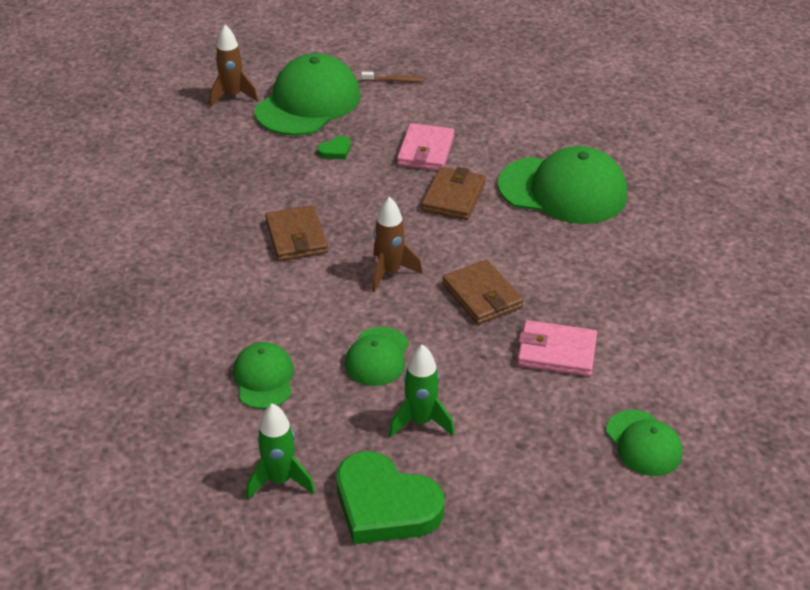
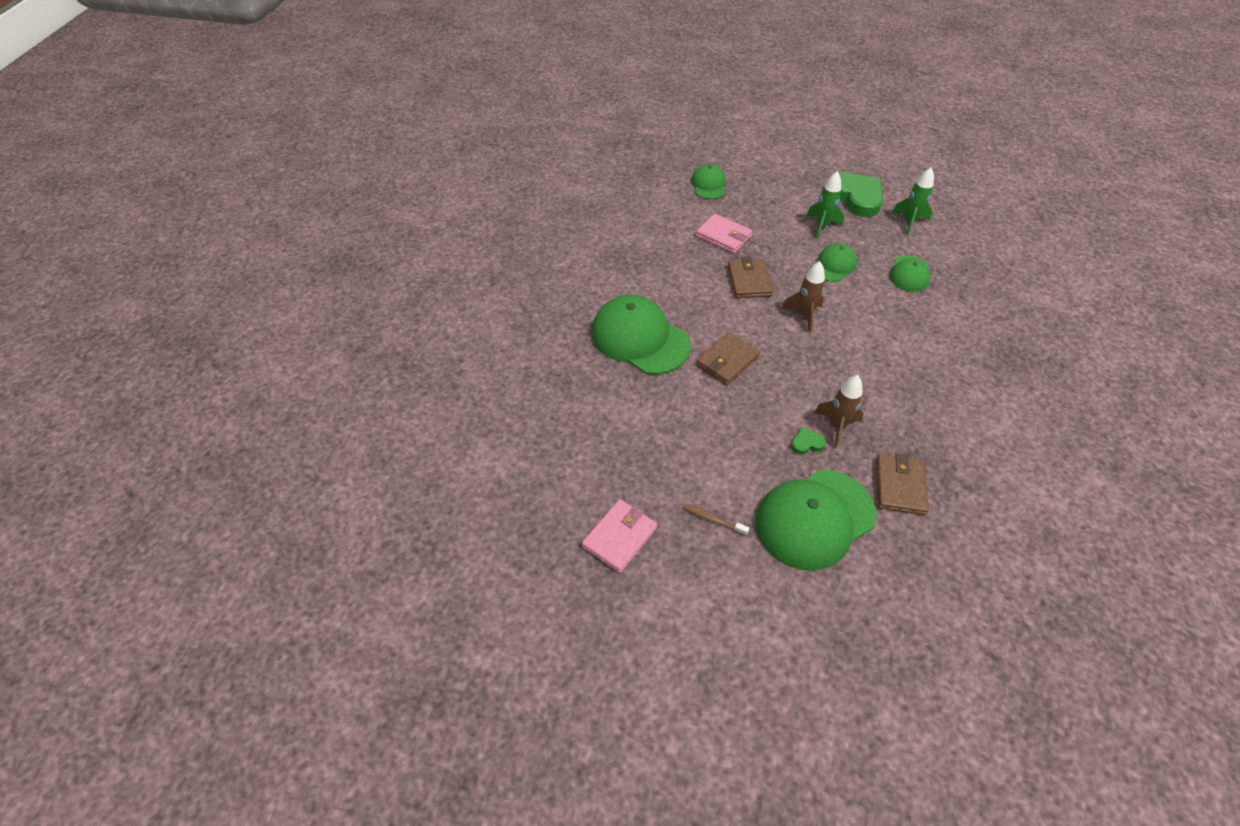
camera: 155 degrees left, 10 degrees up
brown rocket [210,25,259,107] -> brown rocket moved to [814,375,864,448]
brown wallet [265,205,328,261] -> brown wallet moved to [876,453,929,515]
pink wallet [397,123,454,171] -> pink wallet moved to [582,499,657,573]

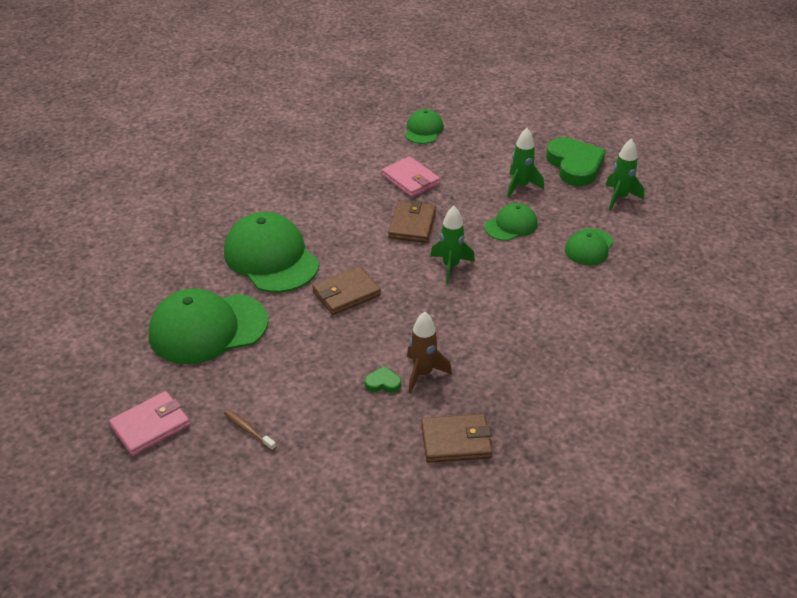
camera: 15 degrees right, 10 degrees down
green cap [756,470,876,571] -> green cap moved to [149,289,268,364]
brown rocket [782,261,825,333] -> green rocket [430,206,475,284]
brown wallet [876,453,929,515] -> brown wallet turned 60 degrees clockwise [421,414,493,463]

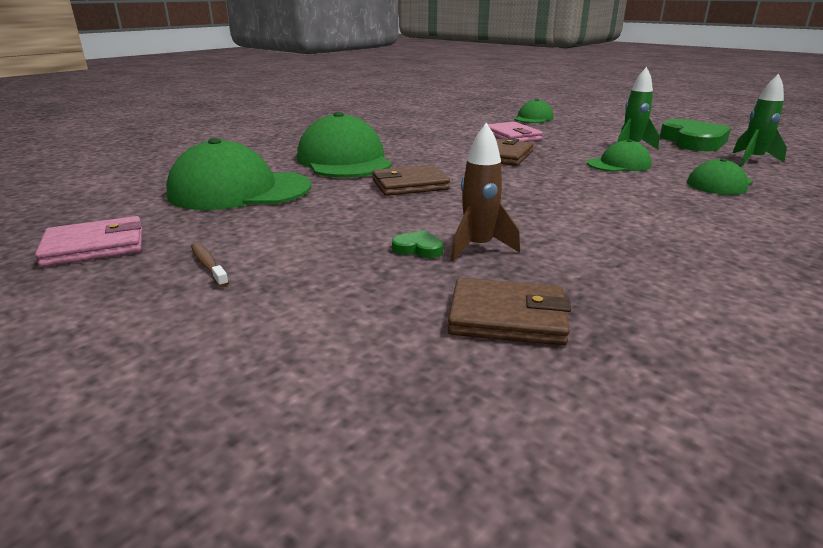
camera: 15 degrees right, 15 degrees down
green rocket [430,206,475,284] -> none

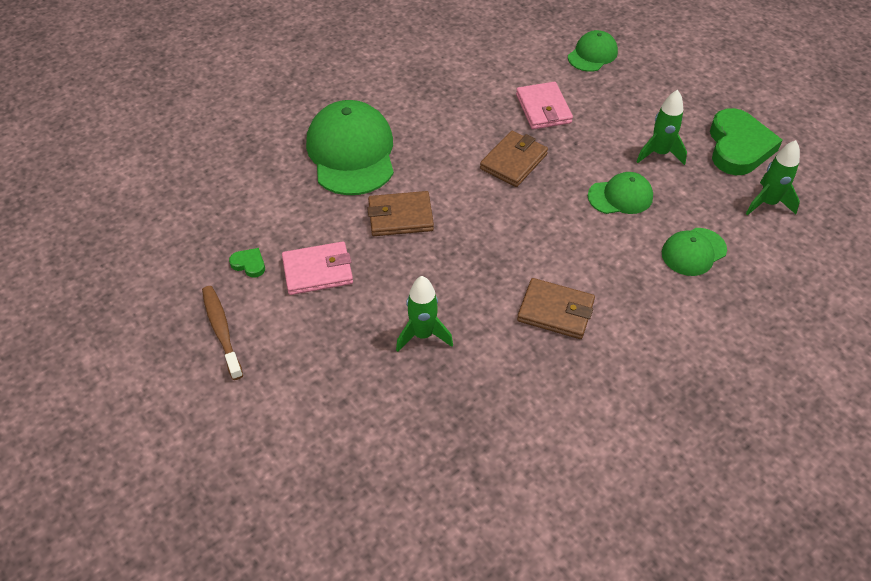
camera: 10 degrees right, 25 degrees up
pink wallet [35,216,142,267] -> pink wallet moved to [282,241,353,295]
green cap [166,138,311,210] -> none
brown toothbrush [191,243,229,288] -> brown toothbrush [202,286,243,380], size x1.57
green heart [392,230,443,258] -> green heart moved to [229,248,265,278]
brown wallet [448,278,571,346] -> brown wallet moved to [517,278,595,339]
brown rocket [450,123,520,262] -> green rocket [396,276,453,352]

